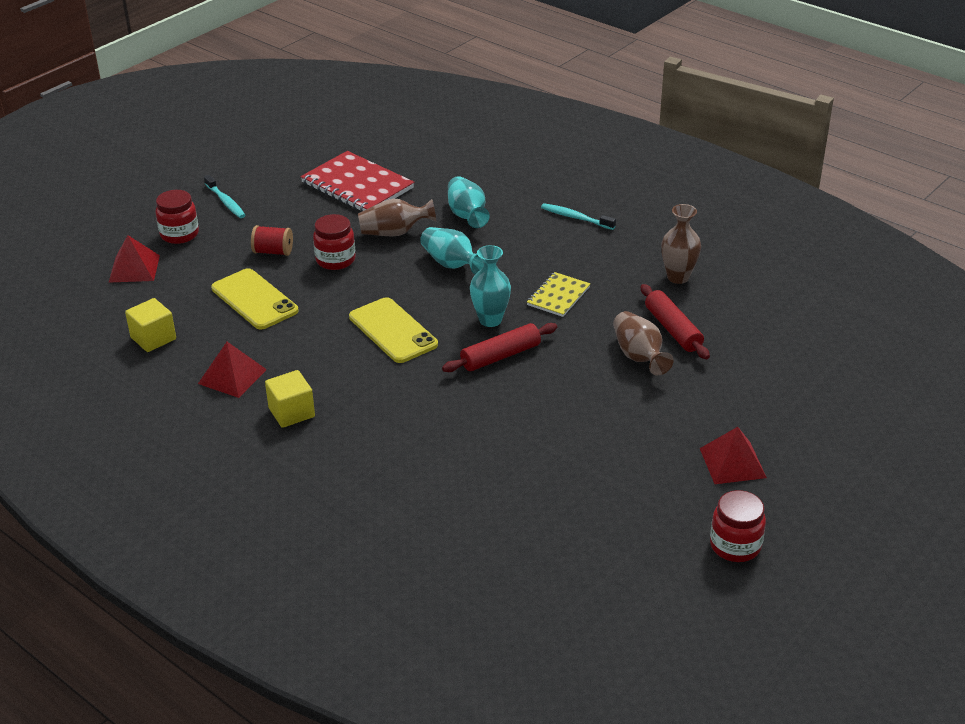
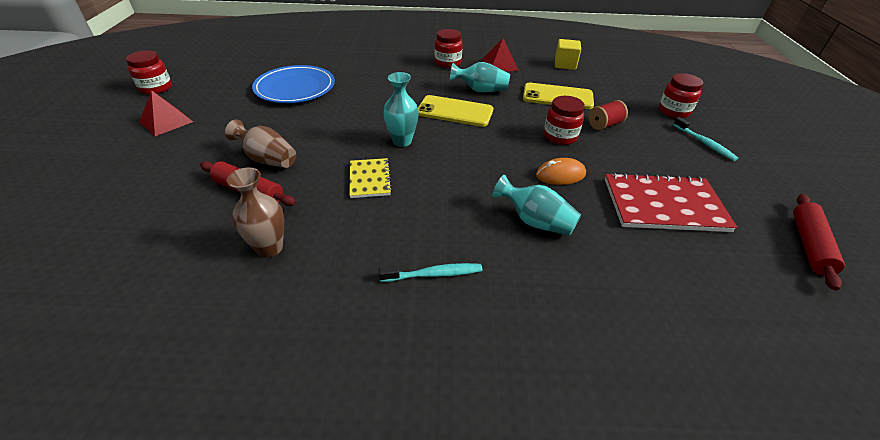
camera: 140 degrees right, 5 degrees up
red pyramid [108,235,160,283] -> none
turquoise toothbrush [204,175,246,218] -> turquoise toothbrush turned 135 degrees counterclockwise [673,117,738,161]
yellow cube [265,370,315,428] -> red jar [434,29,463,68]
brown vase [358,199,436,236] -> orange mouse [536,158,586,185]
turquoise vase [420,227,484,275] -> turquoise vase moved to [450,62,510,92]
red rolling pin [442,323,557,372] -> red rolling pin moved to [793,194,845,291]
none -> blue plate [252,65,335,103]

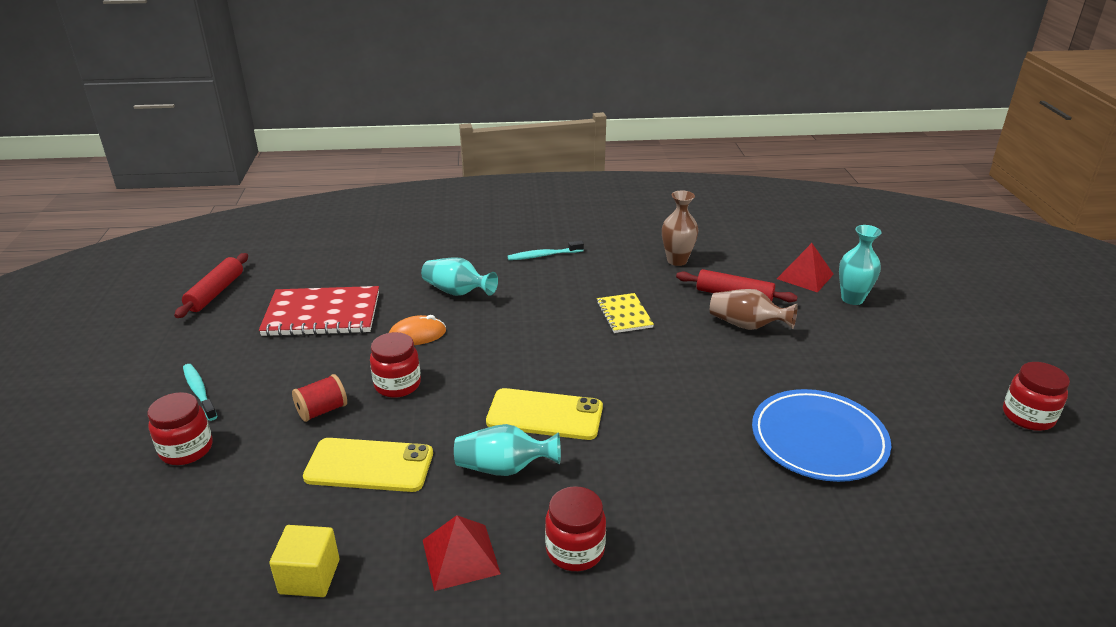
camera: 175 degrees right, 10 degrees down
red pyramid [139,90,193,136] -> red pyramid moved to [777,243,834,293]
turquoise vase [383,72,419,147] -> turquoise vase moved to [839,225,882,305]

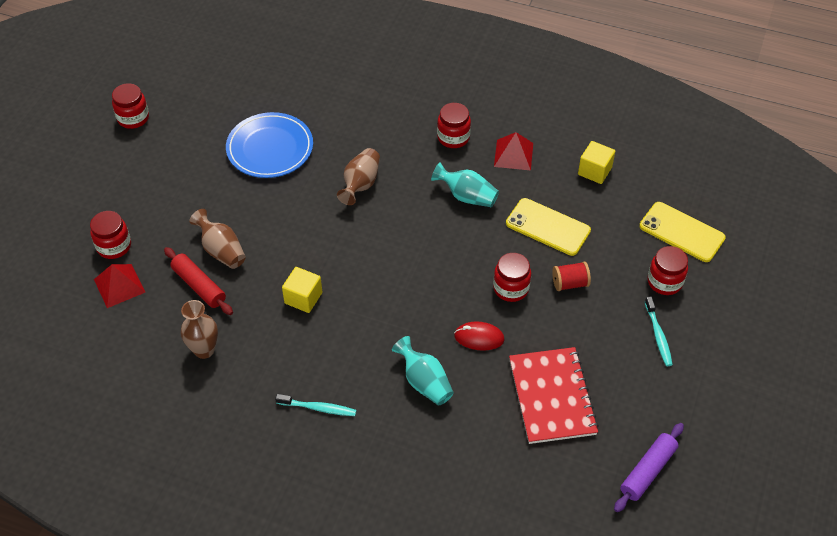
camera: 155 degrees left, 20 degrees up
red rolling pin [174,253,248,318] -> purple rolling pin [614,423,684,512]
red notebook [259,286,379,336] -> red notebook turned 60 degrees clockwise [509,347,599,444]
orange mouse [389,315,446,345] -> red mouse [454,321,505,351]
yellow phone [486,388,603,440] -> yellow phone moved to [639,202,726,262]
yellow notebook [597,293,654,333] -> yellow cube [282,267,322,313]
turquoise vase [839,225,882,305] -> red jar [90,211,131,259]
none -> brown vase [337,148,380,205]

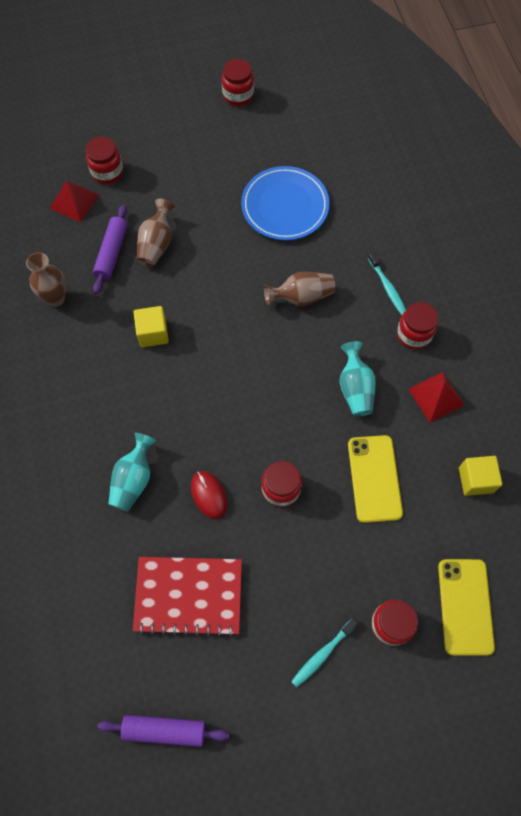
camera: 55 degrees right, 15 degrees up
red rolling pin [164,247,233,315] -> purple rolling pin [93,205,128,294]
turquoise toothbrush [275,394,357,416] -> turquoise toothbrush moved to [368,252,406,315]
red notebook [509,347,599,444] -> red notebook turned 45 degrees clockwise [133,557,242,637]
red spool [552,261,591,291] -> none

